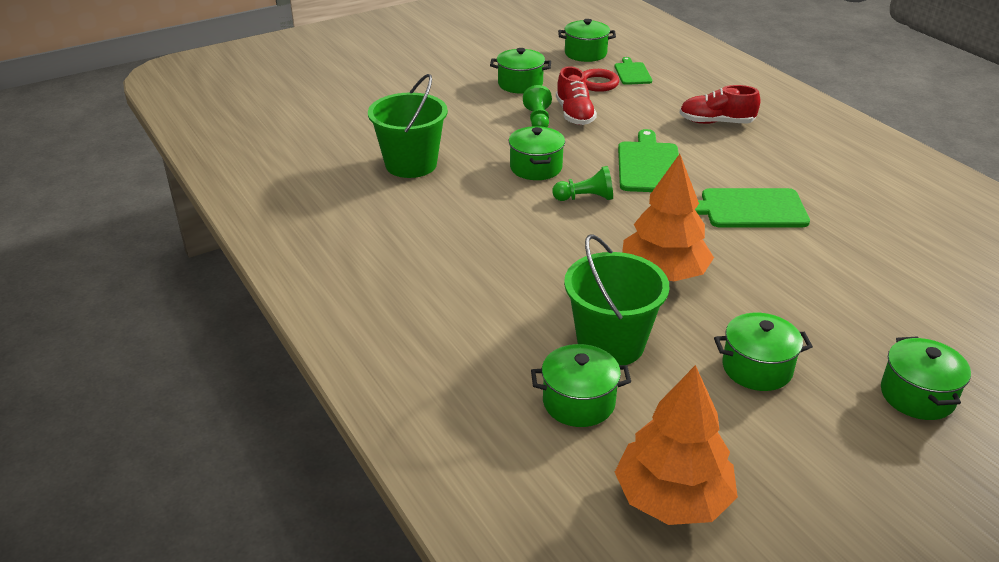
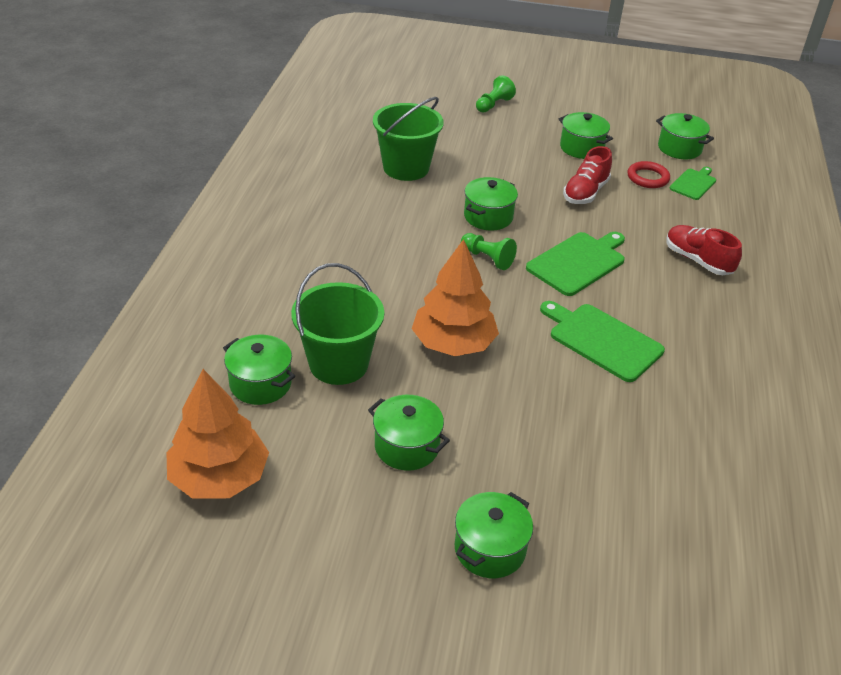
camera: 40 degrees right, 5 degrees up
green pawn [523,85,552,127] -> green pawn moved to [476,75,516,113]

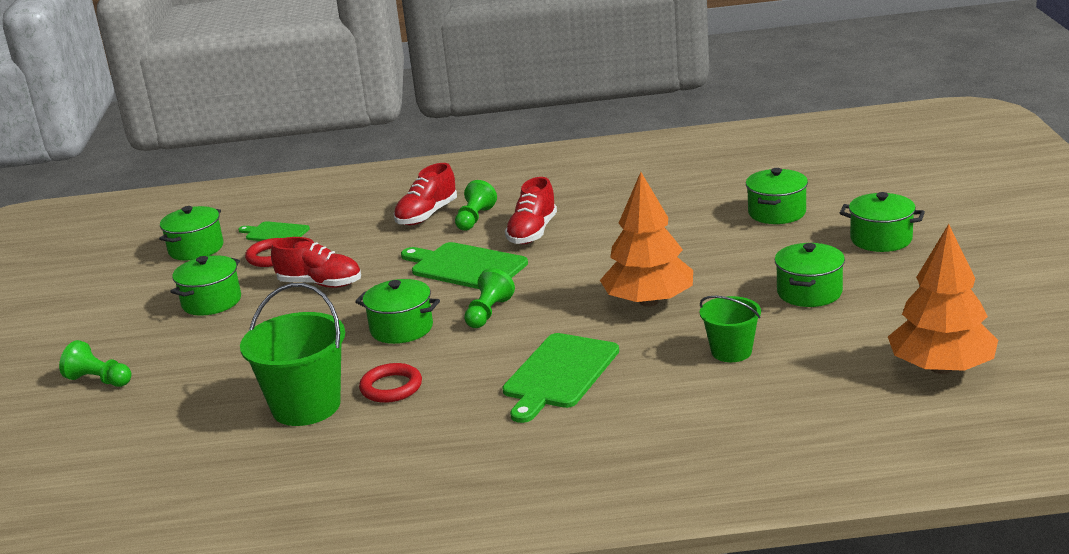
camera: 100 degrees left, 15 degrees down
green pot [223,335,295,405] -> green pot moved to [746,168,808,224]
green bucket [291,263,384,385] -> green bucket [700,296,761,362], size x0.59
green cutting board [540,301,665,382] -> green cutting board moved to [502,333,619,423]
none -> red ring [359,363,422,403]
none -> green pawn [455,180,497,231]
none -> red shoe [505,177,557,244]

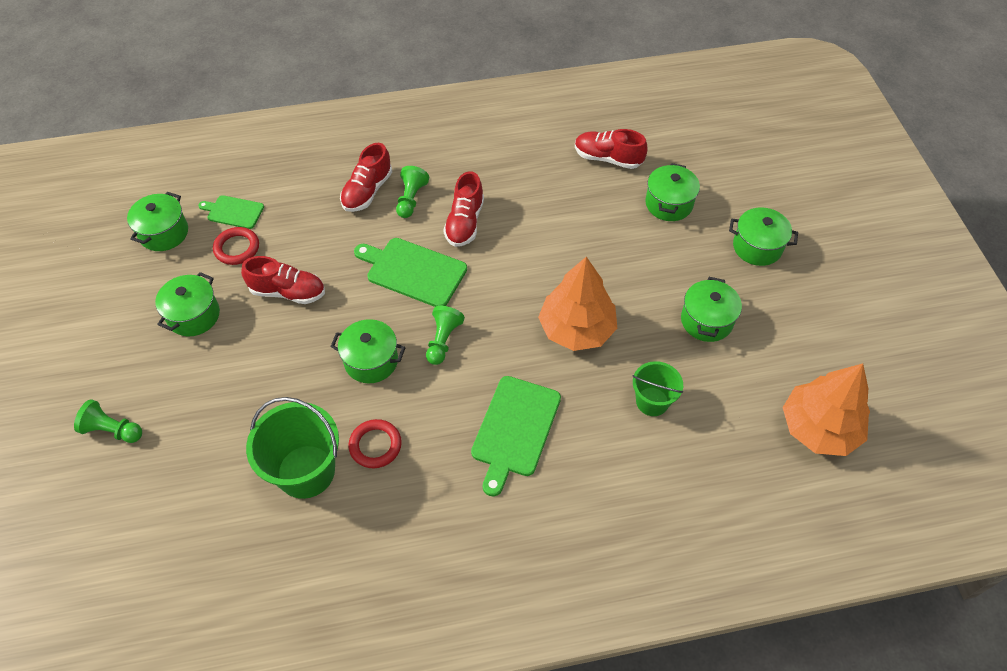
camera: 10 degrees left, 30 degrees up
none -> red shoe [575,129,647,169]

